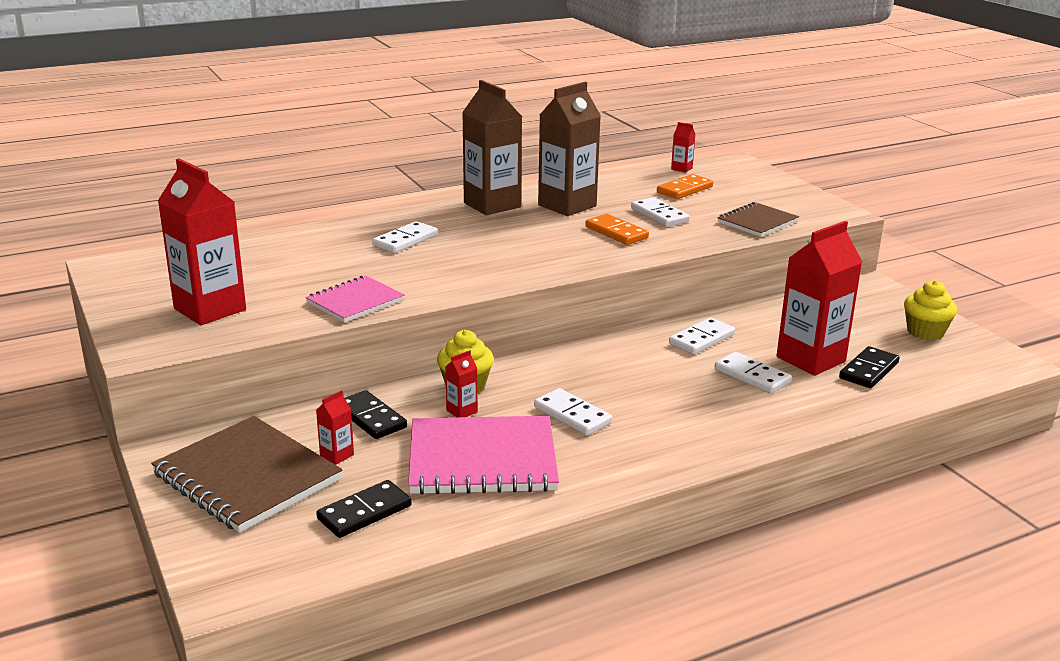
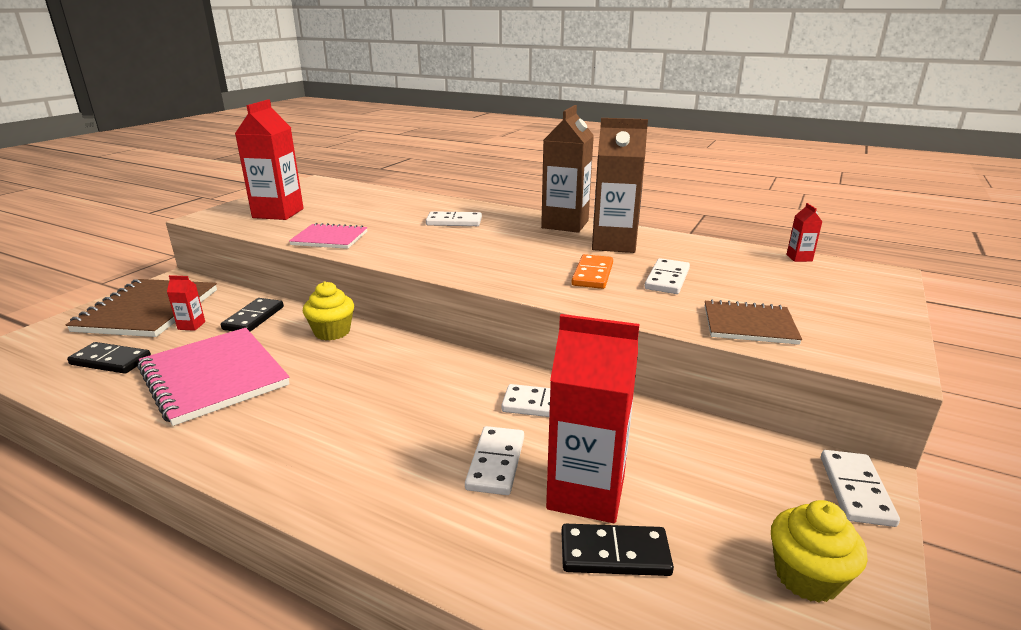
camera: 55 degrees right, 0 degrees up
red carton [445,350,478,417] -> none
white domino [534,388,612,435] -> white domino moved to [821,450,900,527]
orange domino [657,174,713,199] -> none

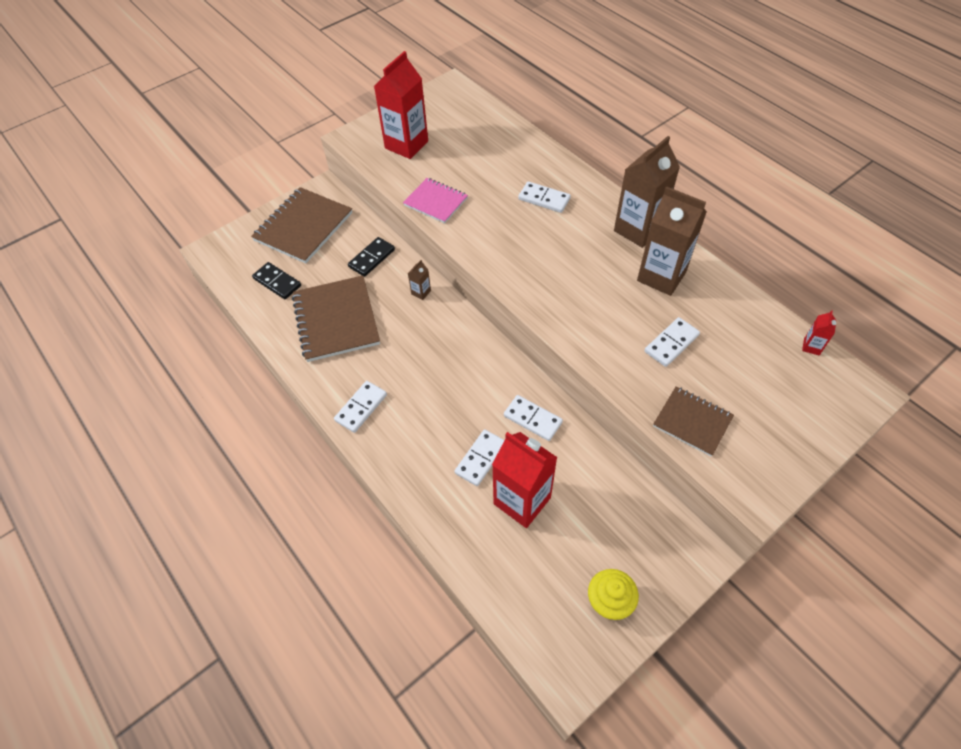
camera: 25 degrees right, 30 degrees up
pink notebook [137,328,290,426] -> brown notebook [292,275,380,362]
red carton [167,275,205,331] -> none
yellow cupcake [303,281,354,341] -> brown carton [408,260,431,300]
black domino [562,524,674,576] -> none
orange domino [571,254,613,289] -> none
white domino [821,450,900,527] -> white domino moved to [334,381,387,433]

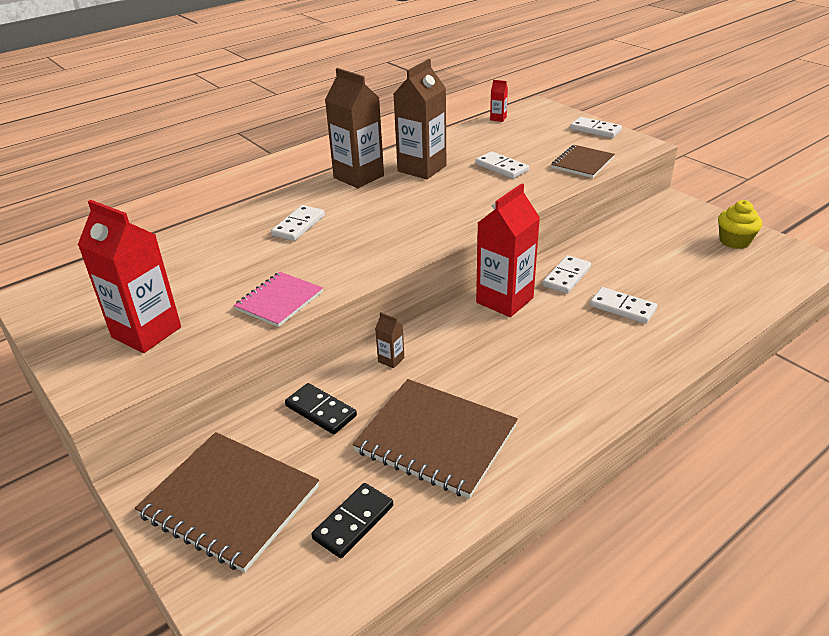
camera: 90 degrees left, 20 degrees down
brown notebook [292,275,380,362] -> brown notebook turned 45 degrees clockwise [353,379,518,499]
white domino [334,381,387,433] -> white domino moved to [570,117,622,138]
red carton [492,432,558,528] -> red carton moved to [476,183,540,317]

